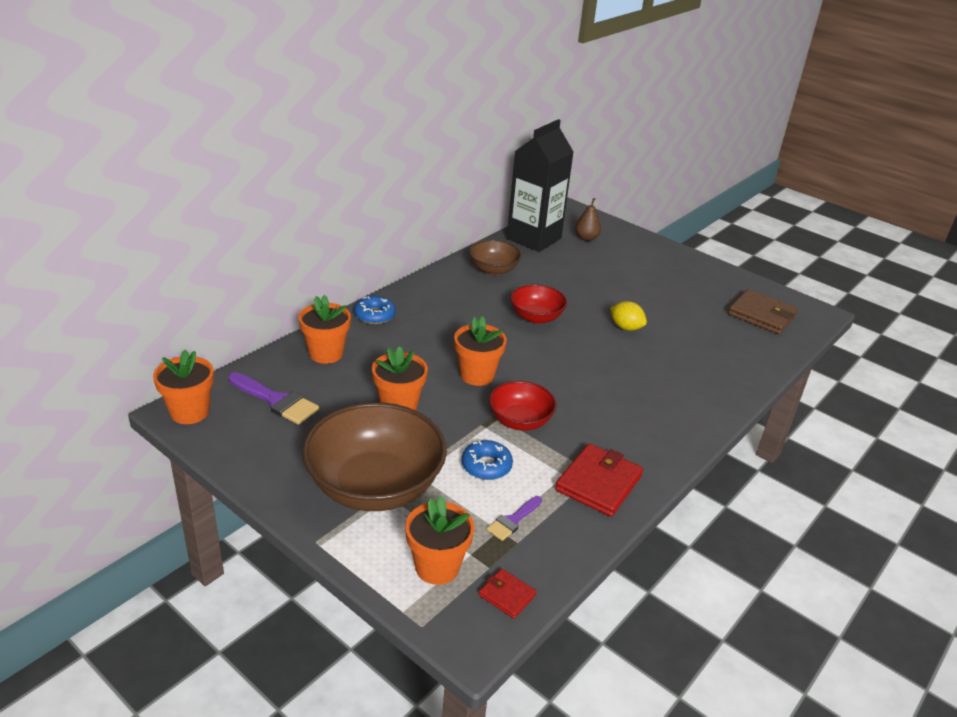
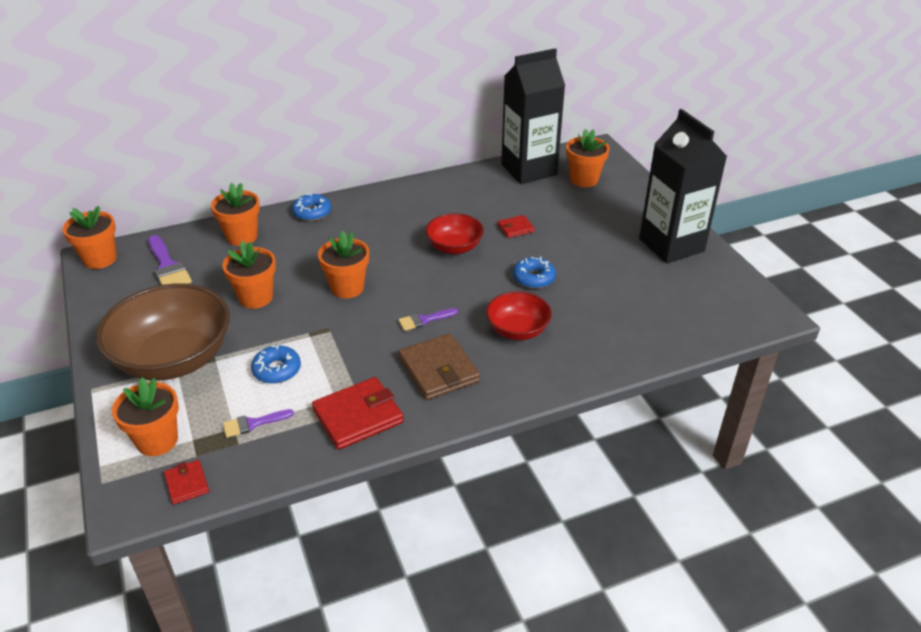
camera: 30 degrees right, 5 degrees up
brown bowl [469,240,522,275] -> none
red bowl [489,381,556,431] -> red bowl moved to [486,291,552,340]
brown pear [575,198,601,241] -> orange flower pot [566,129,609,187]
yellow lemon [610,301,647,331] -> blue donut [513,257,556,289]
brown wallet [728,289,798,334] -> brown wallet moved to [398,333,480,400]
none -> purple brush [398,308,458,331]
none -> red wallet [498,215,535,238]
none -> black carton [639,109,727,263]

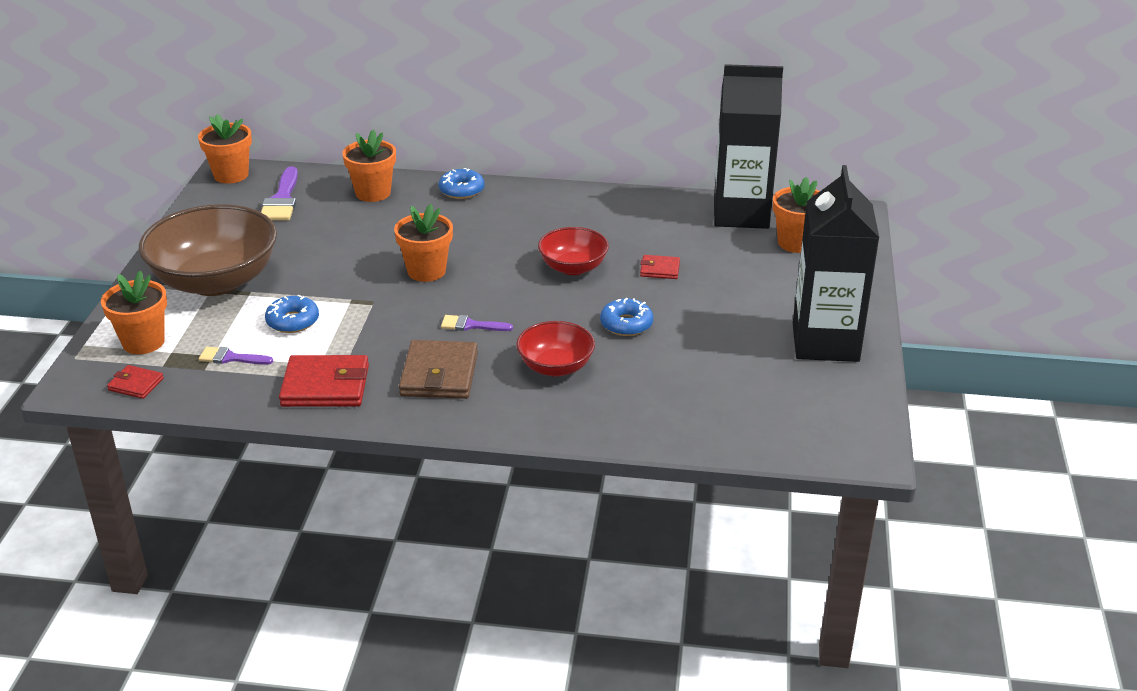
camera: 30 degrees right, 5 degrees down
red wallet [164,460,209,505] -> red wallet turned 75 degrees counterclockwise [107,365,164,399]
orange flower pot [222,241,276,309] -> none

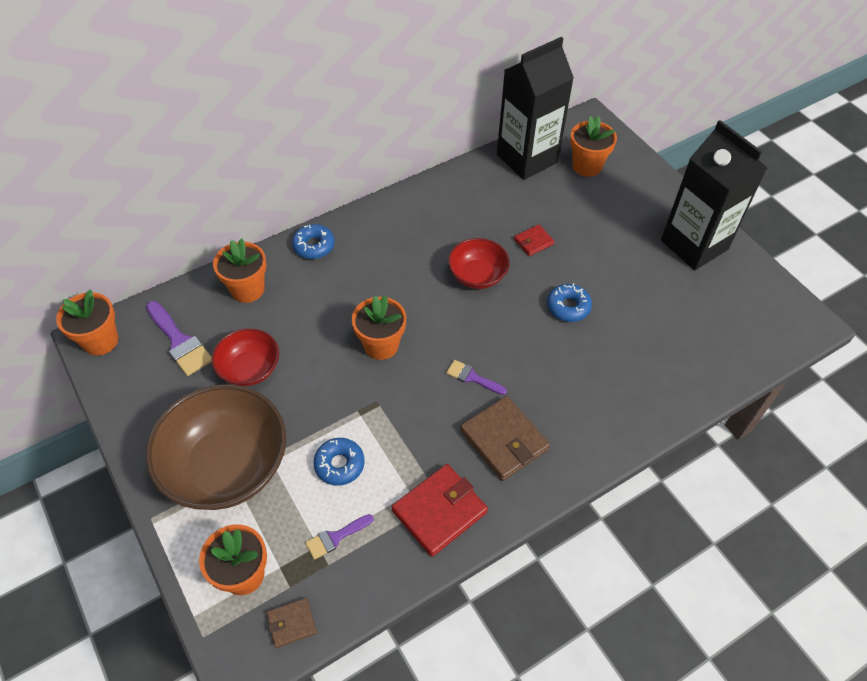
camera: 40 degrees left, 20 degrees up
red wallet [107,365,164,399] -> brown wallet [267,598,317,648]
purple brush [441,315,513,331] -> purple brush turned 60 degrees clockwise [446,360,507,395]
red bowl [516,321,595,377] -> red bowl moved to [212,328,279,386]

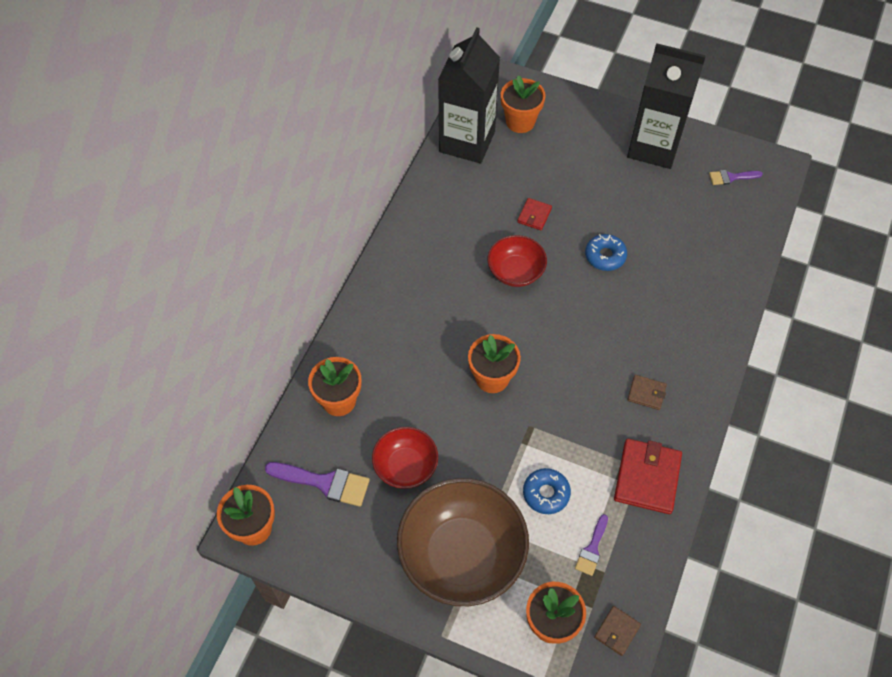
camera: 35 degrees left, 5 degrees up
blue donut [292,224,335,259] -> none
purple brush [446,360,507,395] -> purple brush moved to [709,170,763,185]
brown wallet [460,396,550,481] -> brown wallet [627,375,667,410], size x0.53

